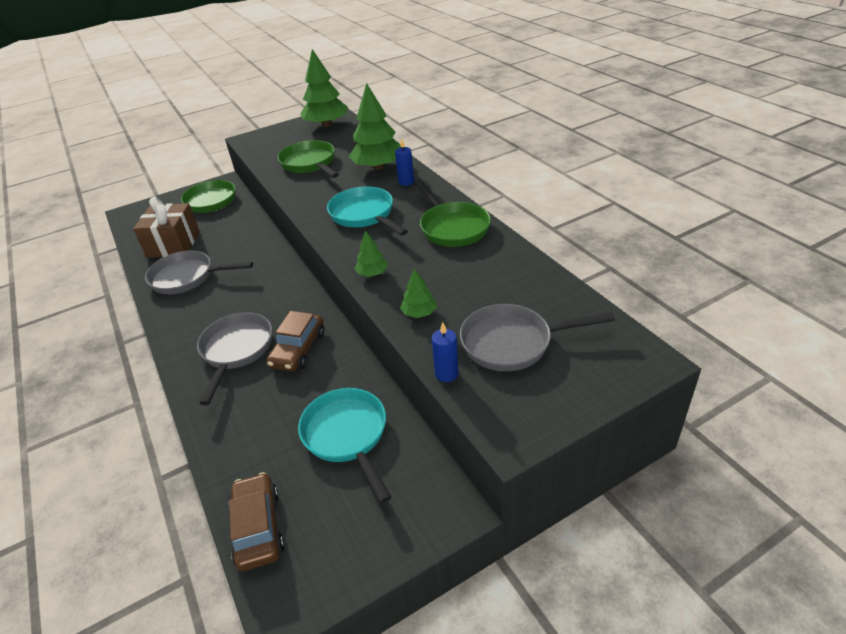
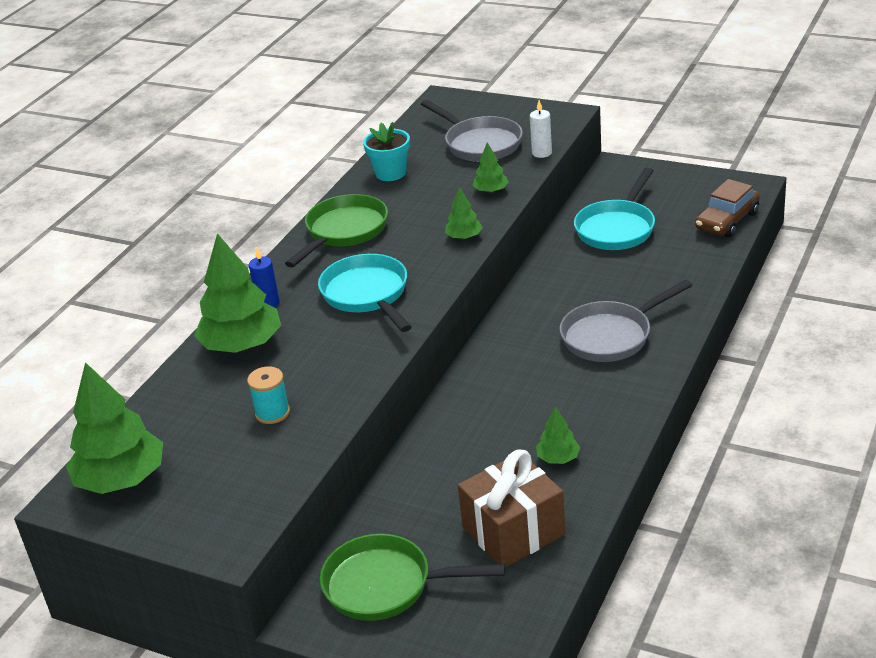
camera: 125 degrees left, 5 degrees down
grey pan [145,250,253,294] -> green tree [536,406,580,464]
brown car [267,311,325,371] -> none
green pan [277,140,339,178] -> turquoise spool [247,366,290,424]
turquoise pan [327,186,408,236] -> turquoise pan turned 135 degrees clockwise [318,254,412,332]
blue candle [432,322,459,382] -> white candle [530,100,552,158]
none -> turquoise flower pot [363,122,410,181]

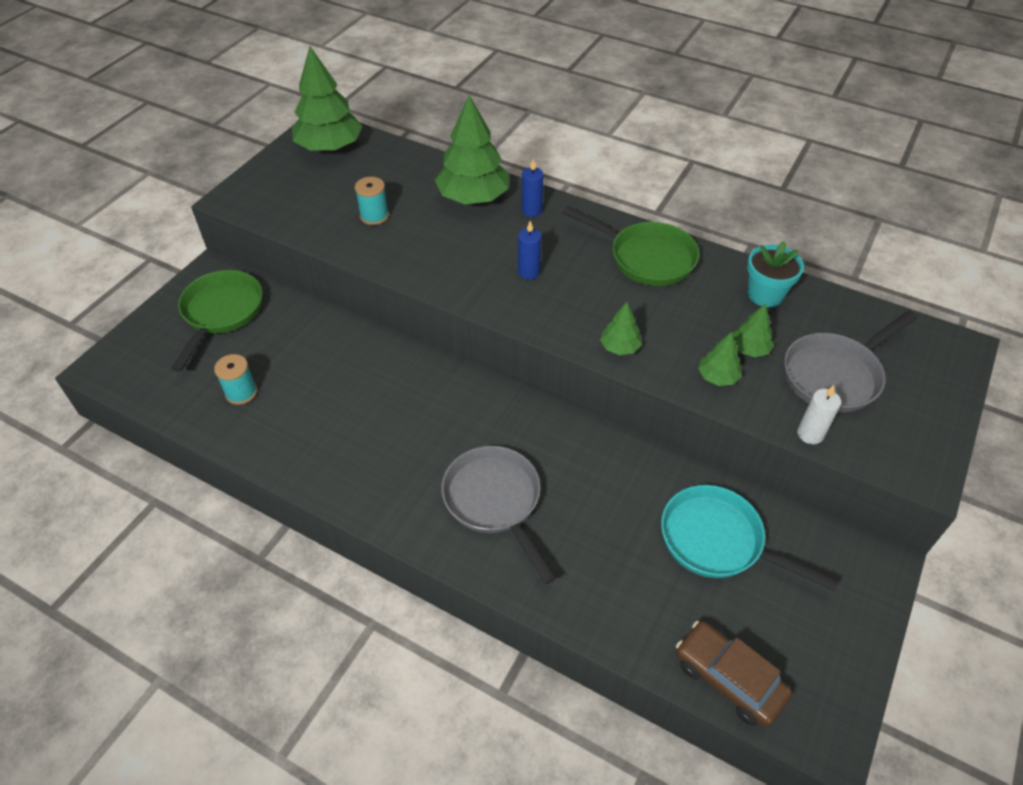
camera: 90 degrees right, 15 degrees up
turquoise pan [318,254,412,332] -> blue candle [518,221,541,280]
brown gift [458,450,565,567] -> turquoise spool [214,354,257,405]
green tree [536,406,580,464] -> green tree moved to [732,304,774,358]

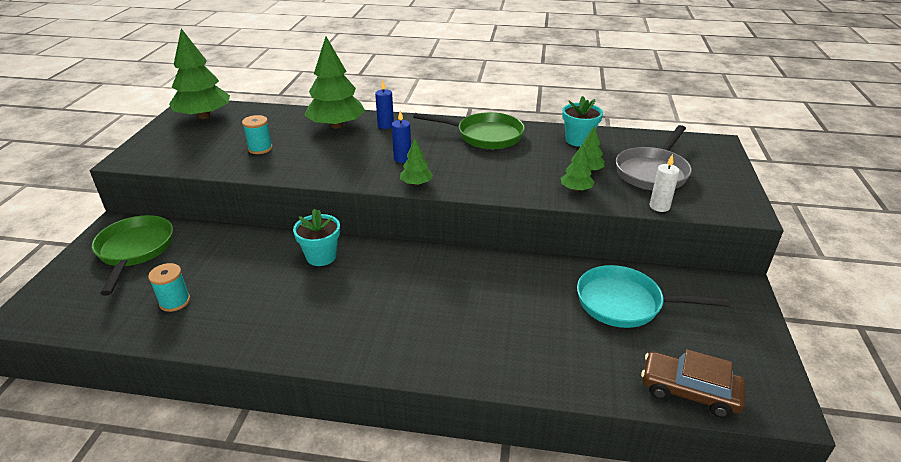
camera: 20 degrees left, 15 degrees down
grey pan [441,446,557,584] -> none
green tree [600,302,642,355] -> green tree moved to [400,139,433,186]
none -> turquoise flower pot [293,208,340,266]

